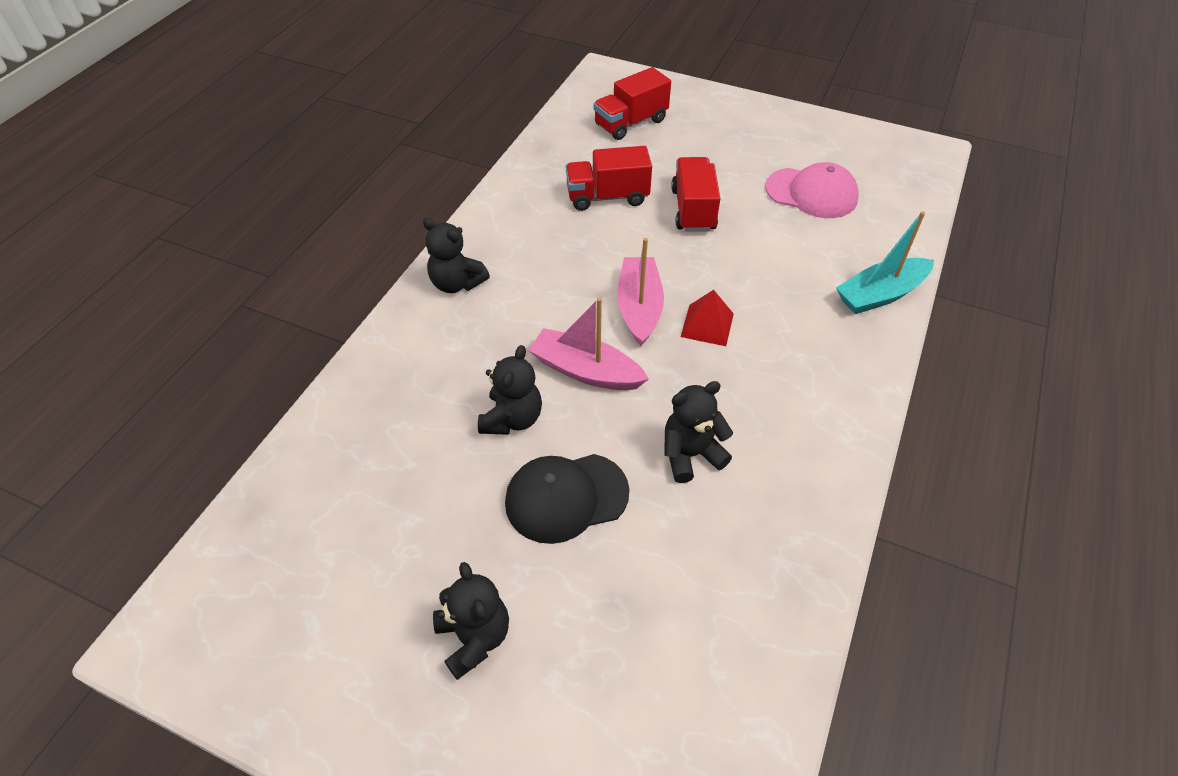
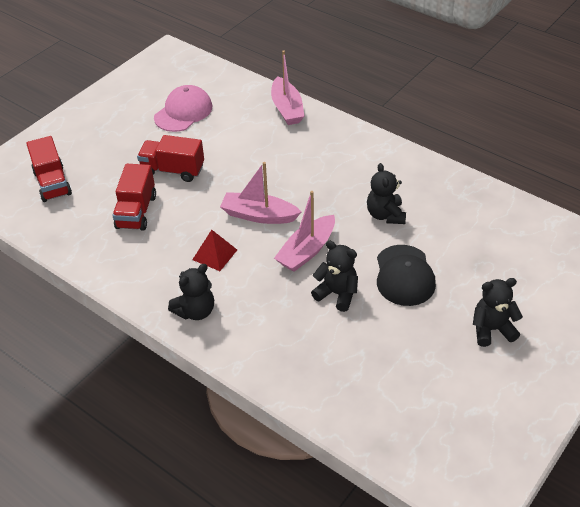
camera: 75 degrees left, 5 degrees down
red pyramid [681,290,734,346] -> red pyramid moved to [192,230,237,271]
turquoise boat [836,211,934,314] -> pink boat [271,50,305,125]

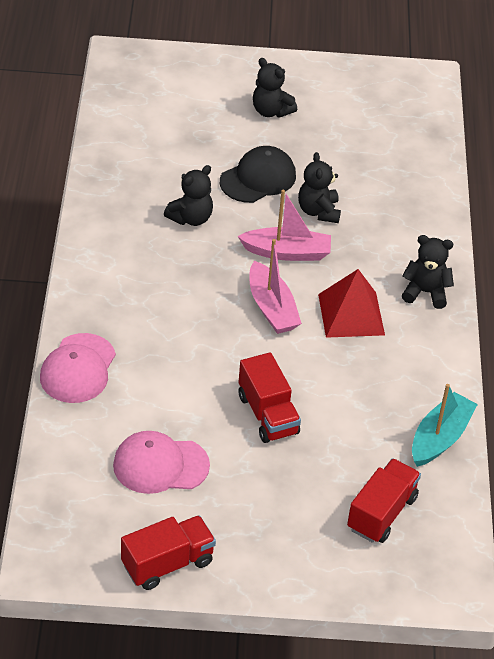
camera: 130 degrees left, 0 degrees up
red truck [112,164,156,231] -> red truck moved to [121,515,216,590]
red pyramid [192,230,237,271] -> red pyramid [318,269,385,338], size x1.57
pink boat [271,50,305,125] -> pink cap [40,333,116,403]
none -> turquoise boat [412,384,478,467]

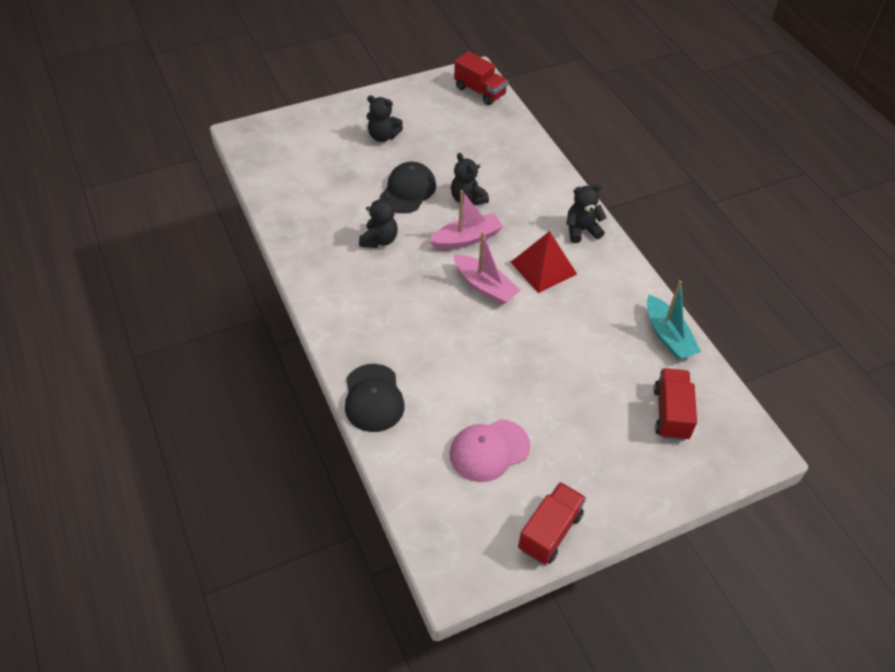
camera: 25 degrees left, 5 degrees up
pink cap [40,333,116,403] -> black cap [345,364,405,432]
red truck [239,352,301,443] -> red truck moved to [454,51,508,105]
turquoise boat [412,384,478,467] -> turquoise boat turned 150 degrees clockwise [647,280,701,360]

